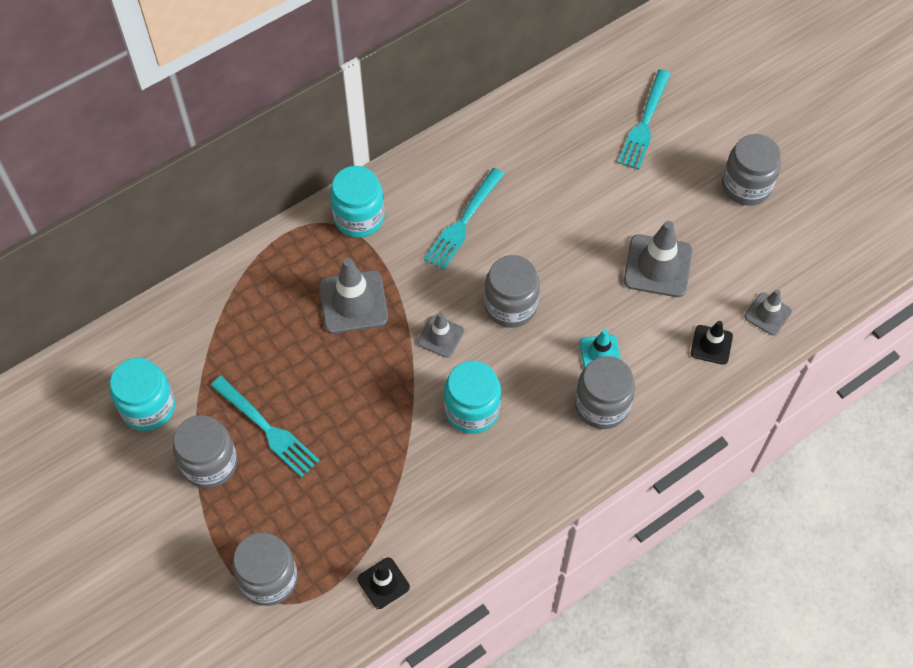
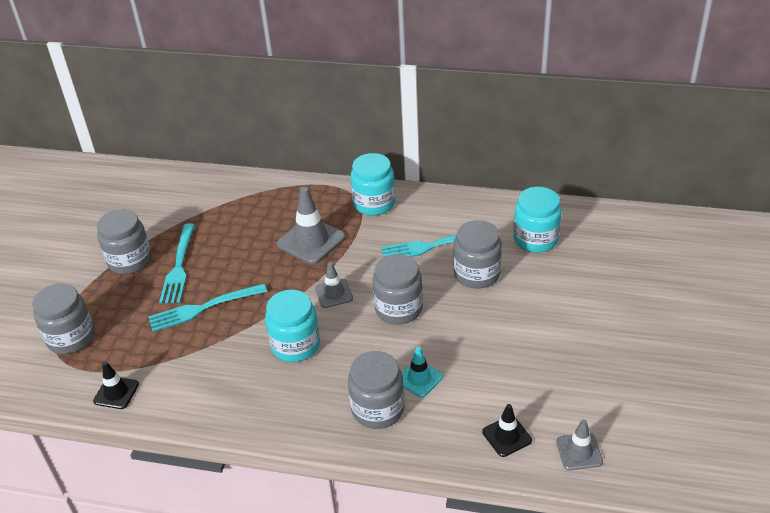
camera: 50 degrees right, 20 degrees down
turquoise jar [110,358,175,431] -> turquoise jar moved to [513,187,562,253]
turquoise fork [618,69,671,170] -> turquoise fork moved to [148,283,267,332]
grey traffic cone [624,221,692,297] -> none
grey jar [722,134,781,206] -> grey jar moved to [453,220,502,289]

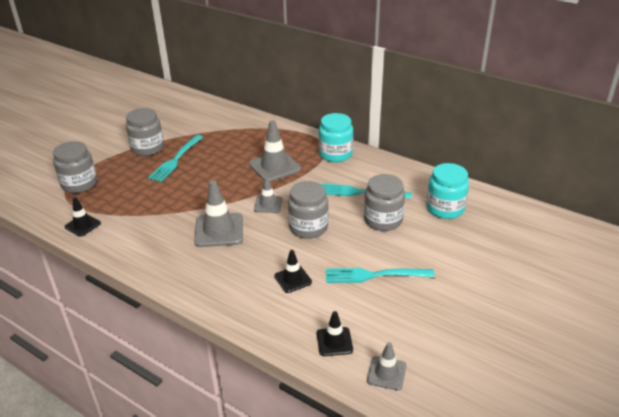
camera: 20 degrees right, 5 degrees down
turquoise fork [148,283,267,332] -> turquoise fork moved to [326,268,435,283]
turquoise jar [265,290,320,362] -> grey traffic cone [194,181,243,247]
grey jar [348,351,405,429] -> none
turquoise traffic cone [402,347,443,397] -> black traffic cone [274,250,312,293]

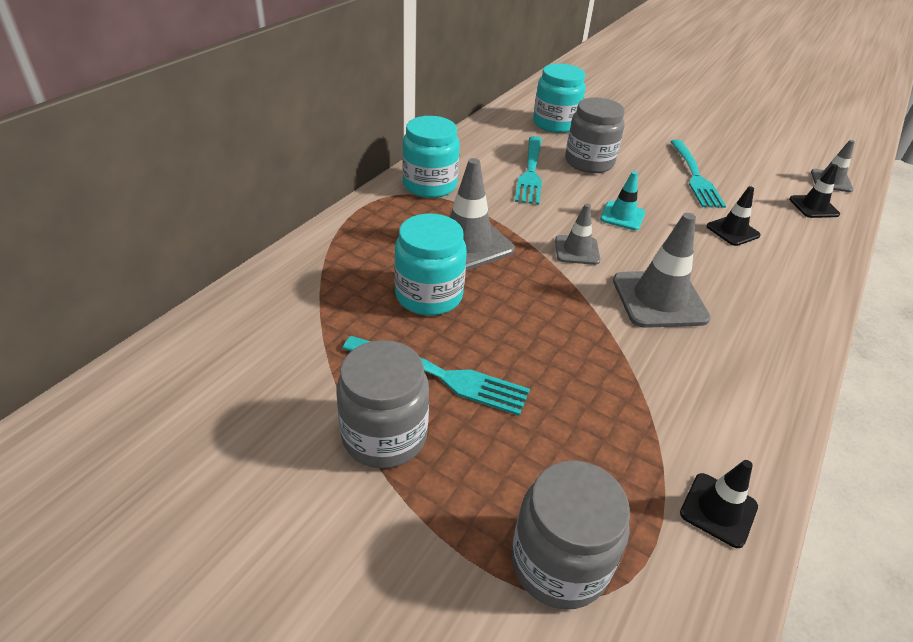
camera: 95 degrees left, 5 degrees up
grey jar [288,181,329,239] -> turquoise traffic cone [600,171,645,230]
none -> turquoise jar [394,214,467,316]

